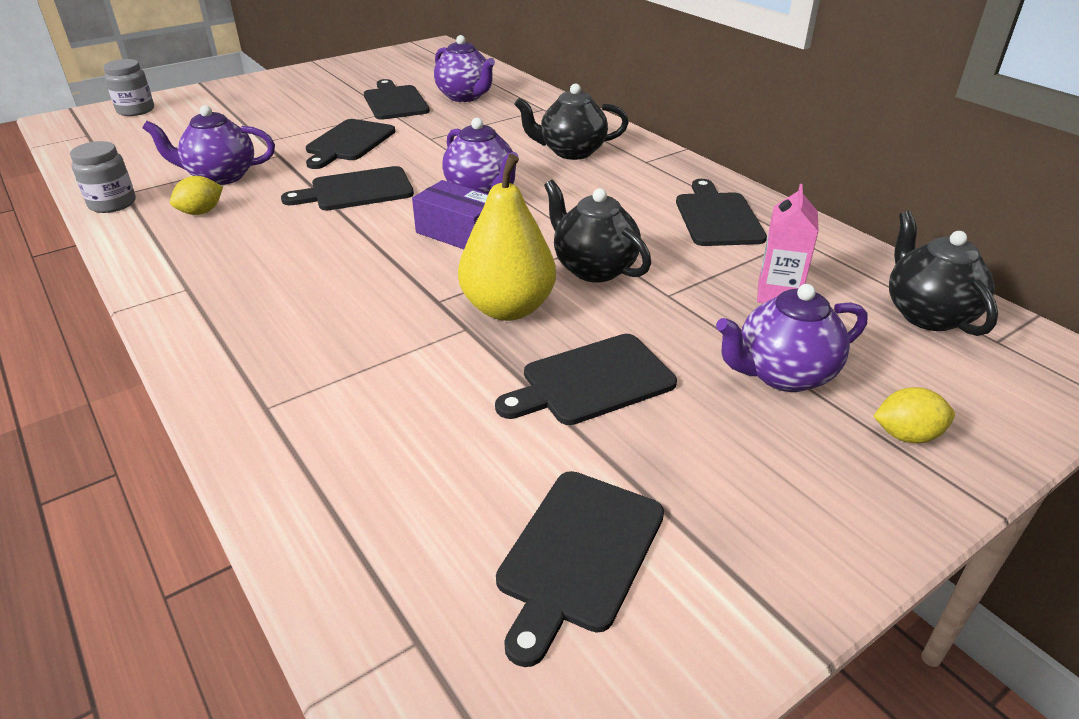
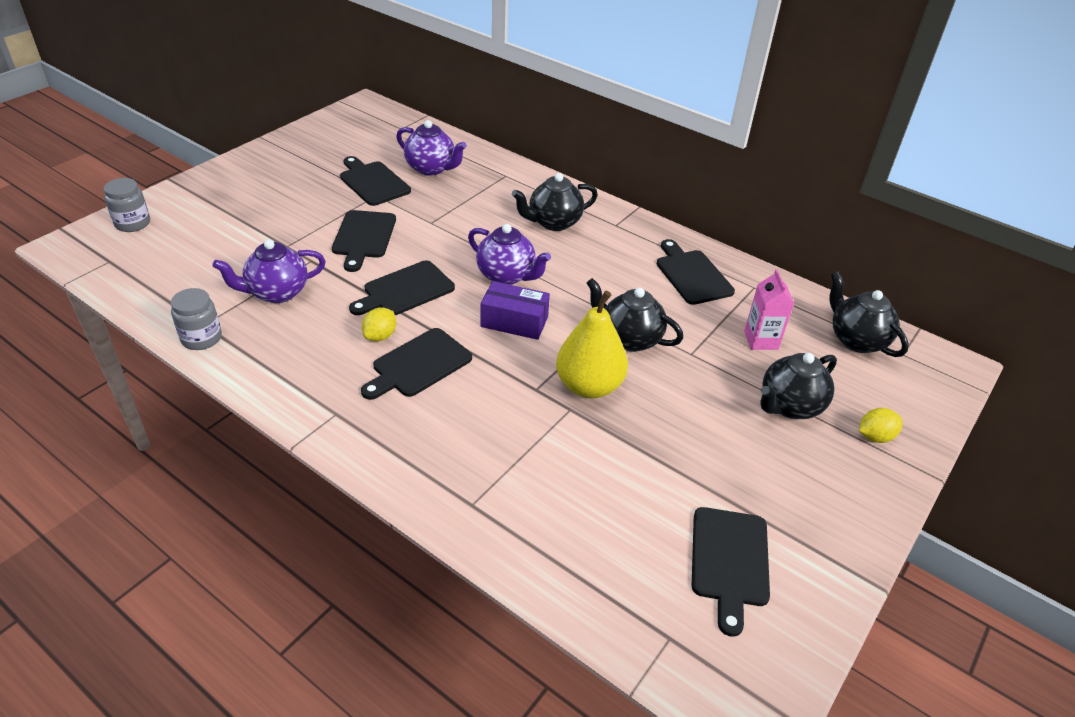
camera: 20 degrees left, 5 degrees up
yellow lemon [170,176,223,215] -> yellow lemon moved to [362,308,396,341]
black cutting board [495,334,677,425] -> black cutting board moved to [361,328,472,400]
purple teapot [716,284,867,392] -> black teapot [760,353,837,419]

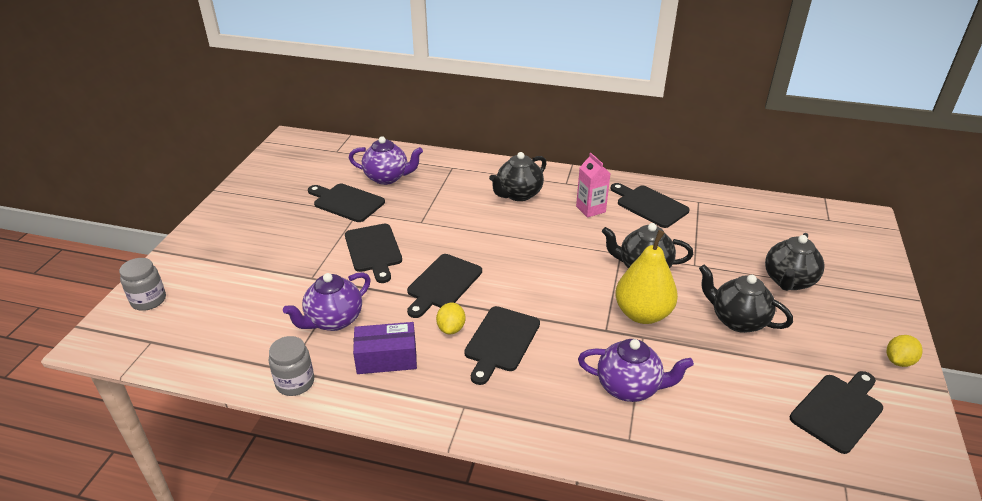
camera: 20 degrees left, 5 degrees down
purple teapot [468,224,551,285] -> purple teapot moved to [578,339,694,402]
purple box [481,281,550,340] -> purple box moved to [353,322,417,374]
black cutting board [692,507,770,636] -> black cutting board turned 120 degrees counterclockwise [790,371,883,454]
pink carton [744,269,794,350] -> pink carton moved to [576,153,611,218]
black teapot [829,272,909,357] -> black teapot moved to [699,264,793,333]
yellow lemon [859,408,903,443] -> yellow lemon moved to [887,335,923,367]

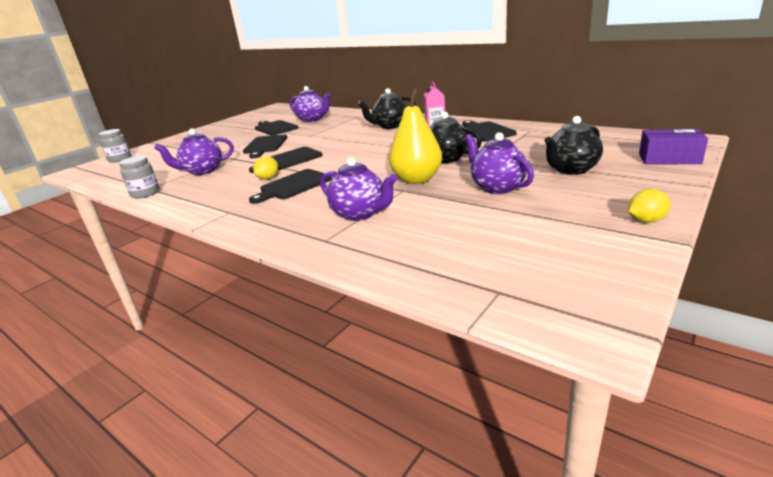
camera: 25 degrees right, 10 degrees down
purple box [353,322,417,374] -> purple box moved to [639,129,708,165]
black teapot [699,264,793,333] -> purple teapot [465,132,534,194]
black cutting board [790,371,883,454] -> none

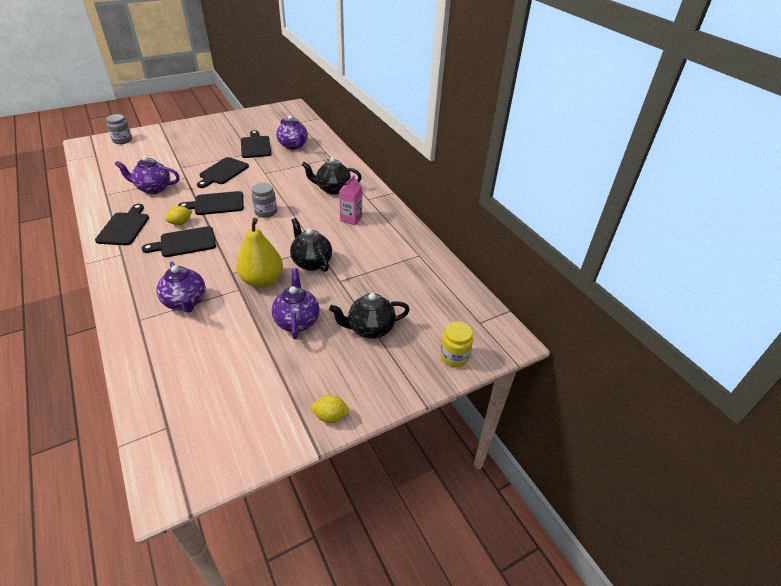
camera: 20 degrees right, 15 degrees up
grey jar [119,156,159,198] -> grey jar moved to [252,183,277,218]
black cutting board [462,120,517,142] -> black cutting board moved to [95,204,149,245]
purple box [639,129,708,165] -> yellow jar [440,322,473,367]

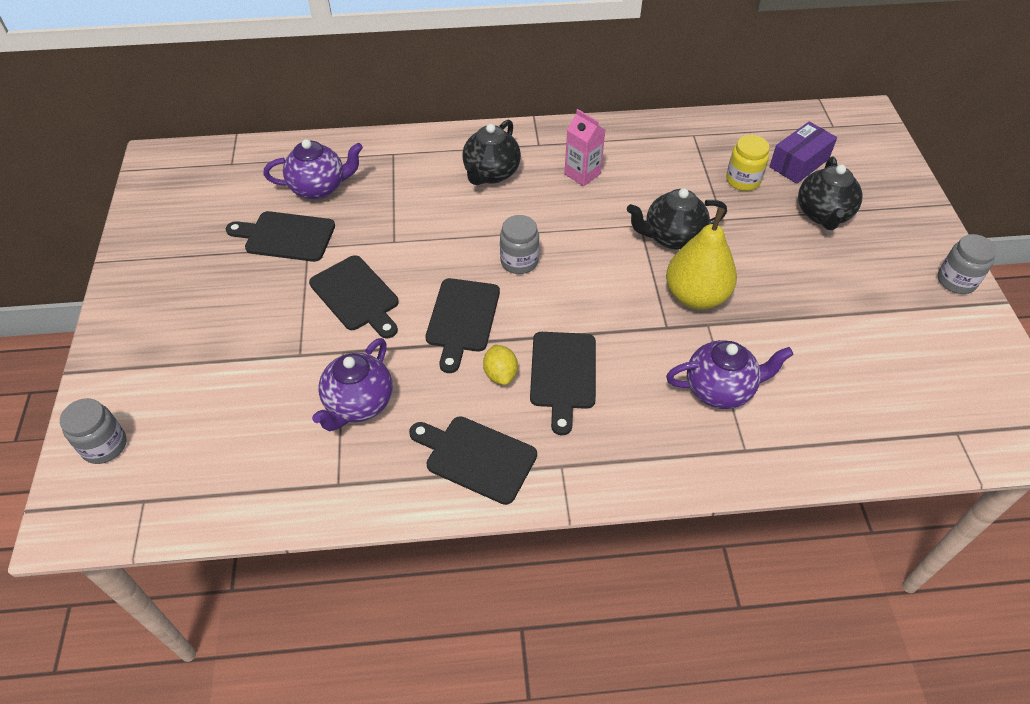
camera: 65 degrees left, 10 degrees up
purple teapot [272,268,320,339] -> none
yellow lemon [310,395,349,423] -> grey jar [938,234,997,294]
yellow jar [440,322,473,367] -> yellow jar moved to [726,135,770,191]
none -> purple box [769,121,837,184]

